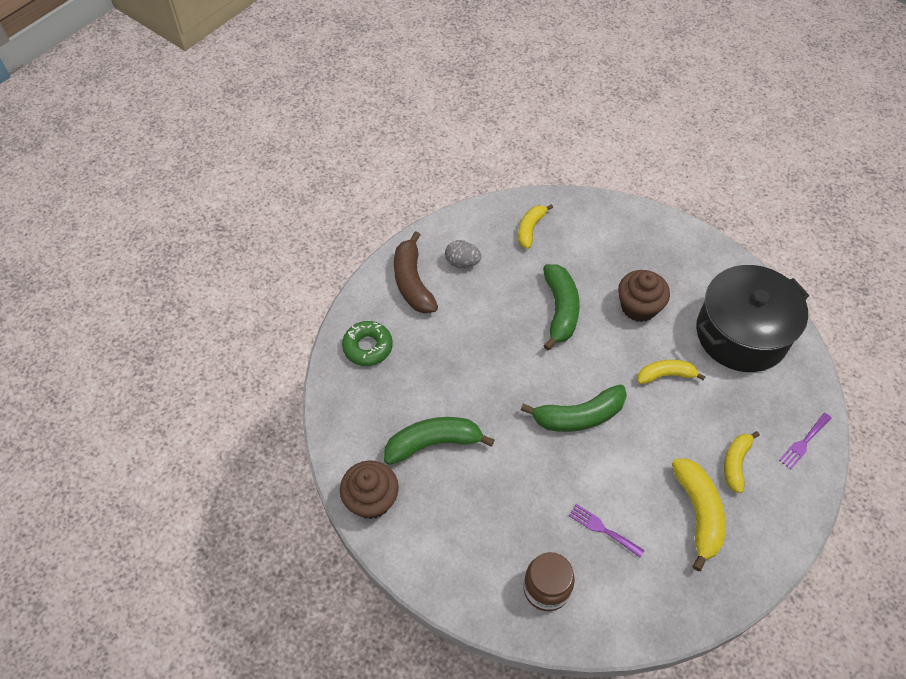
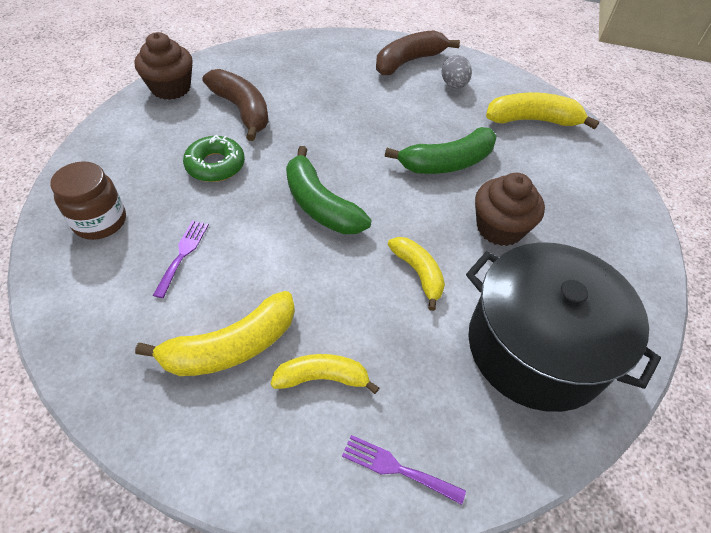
camera: 65 degrees right, 5 degrees down
green donut [342,321,393,366] -> green donut moved to [183,135,245,182]
green banana [384,417,495,465] -> brown banana [202,69,269,141]
yellow banana [518,204,553,249] -> yellow banana [486,93,599,129], size x1.55

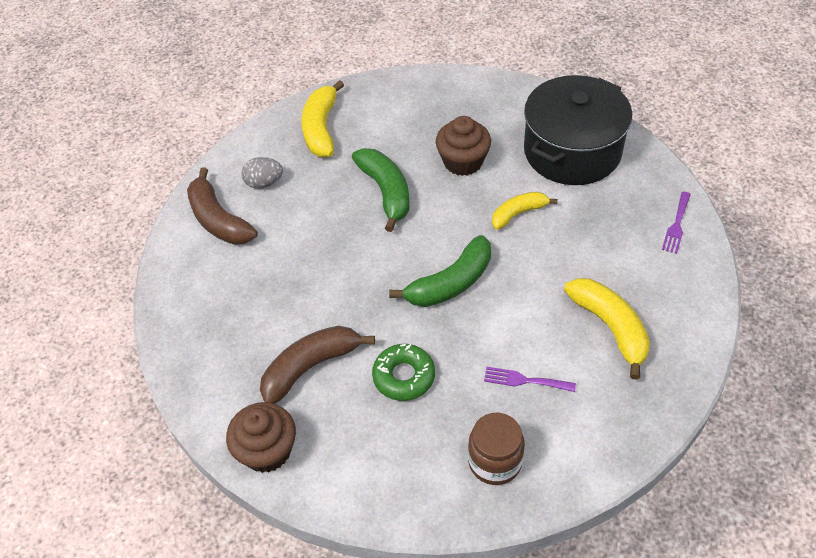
camera: 85 degrees left, 0 degrees up
yellow banana [271,354,379,394] -> none

